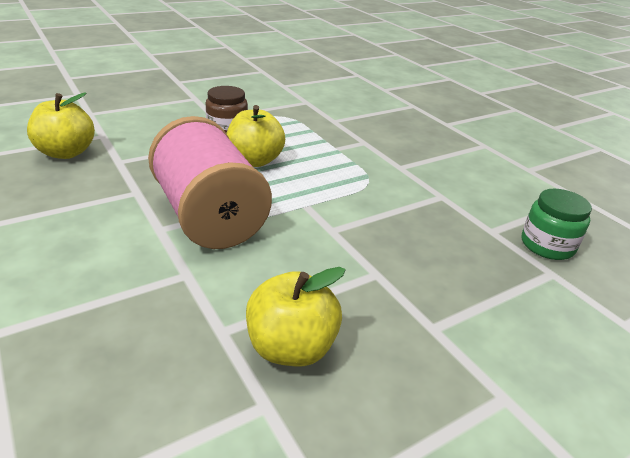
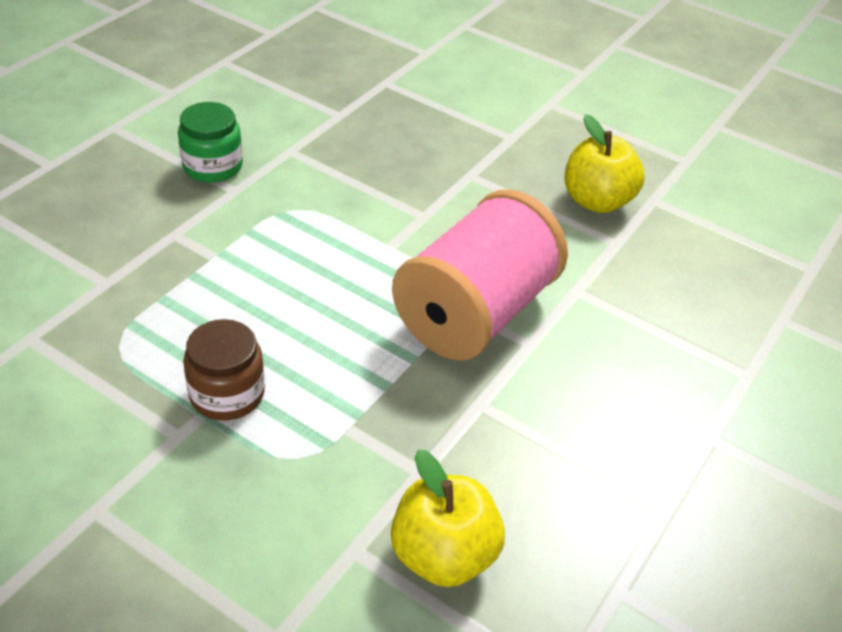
camera: 115 degrees left, 10 degrees up
yellow apple [226,105,285,167] -> none
green jar [522,189,592,260] -> green jar moved to [178,102,243,183]

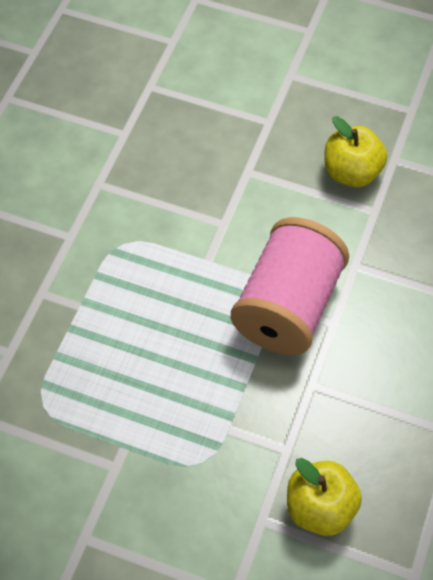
camera: 10 degrees left, 15 degrees up
green jar [178,102,243,183] -> none
brown jar [183,319,265,421] -> none

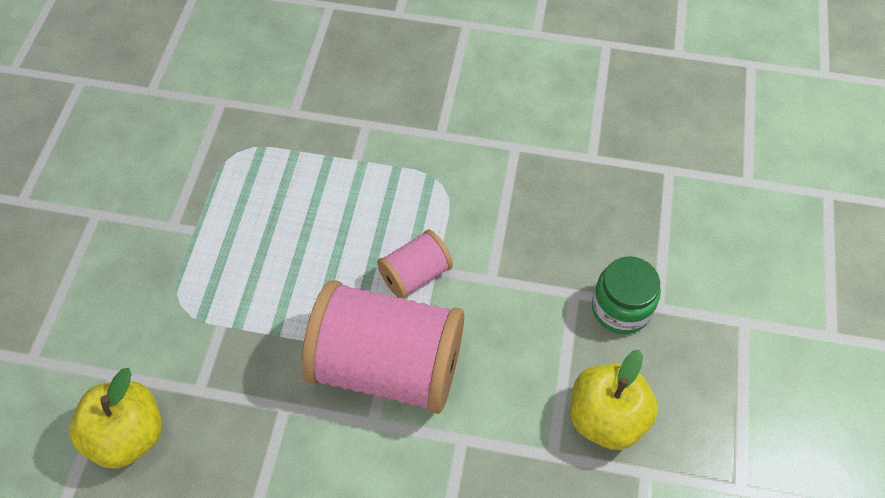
camera: 80 degrees right, 0 degrees up
none -> pink spool [377,230,453,299]
none -> green jar [592,256,661,334]

